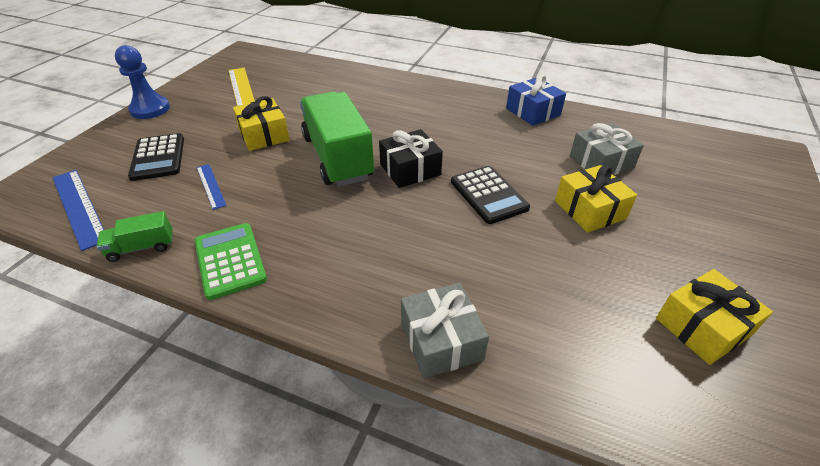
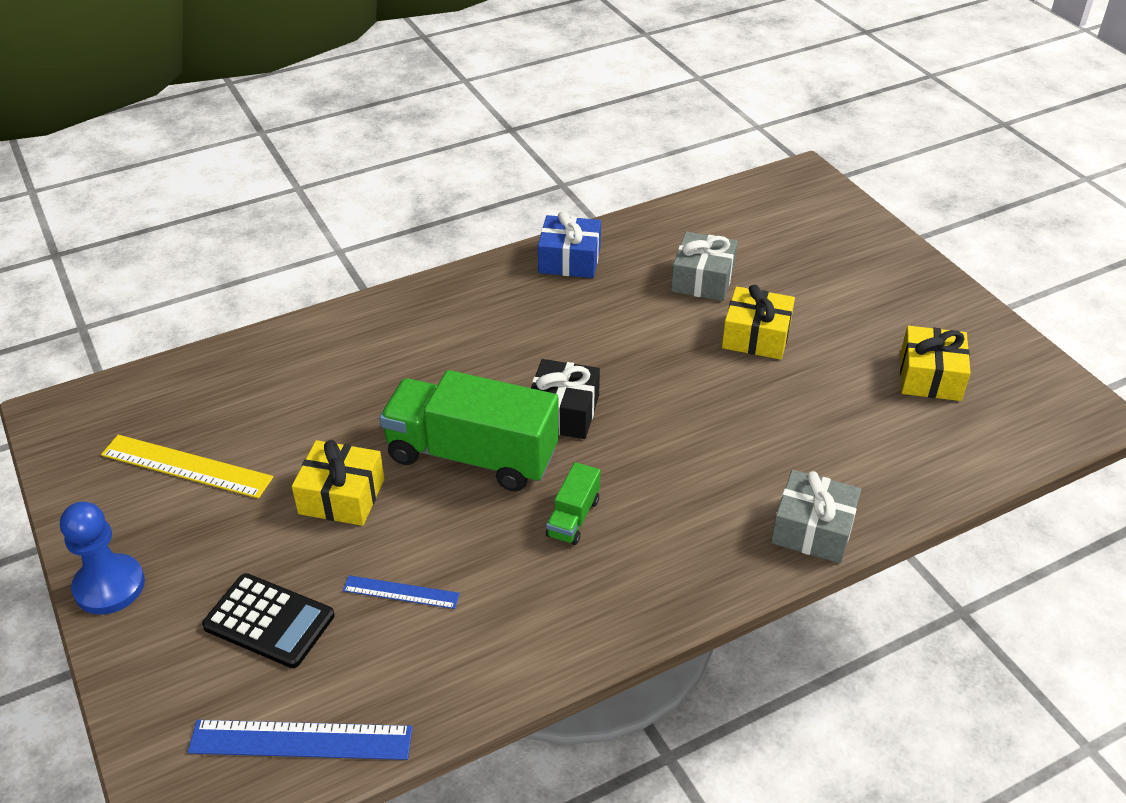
camera: 50 degrees left, 0 degrees up
green truck [96,211,173,262] -> green truck moved to [546,462,600,545]
green calculator [195,223,267,300] -> none
black calculator [451,166,530,224] -> none

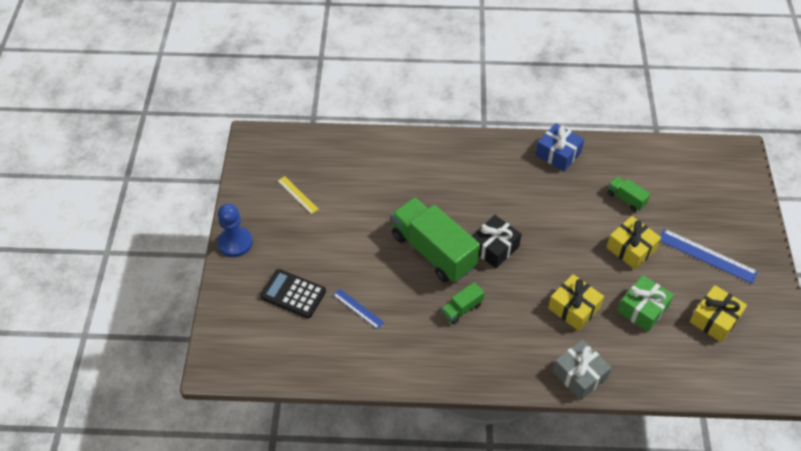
camera: 30 degrees right, 10 degrees up
yellow ruler [101,435,273,499] -> yellow ruler [278,176,318,214], size x0.59
blue ruler [188,720,413,760] -> blue ruler moved to [660,229,758,284]
black calculator [202,573,334,668] -> black calculator turned 150 degrees clockwise [260,269,326,318]
yellow gift [292,440,384,526] -> yellow gift moved to [548,274,604,331]
grey gift [671,232,738,301] -> green truck [608,177,650,211]
none -> green gift [617,275,674,332]

